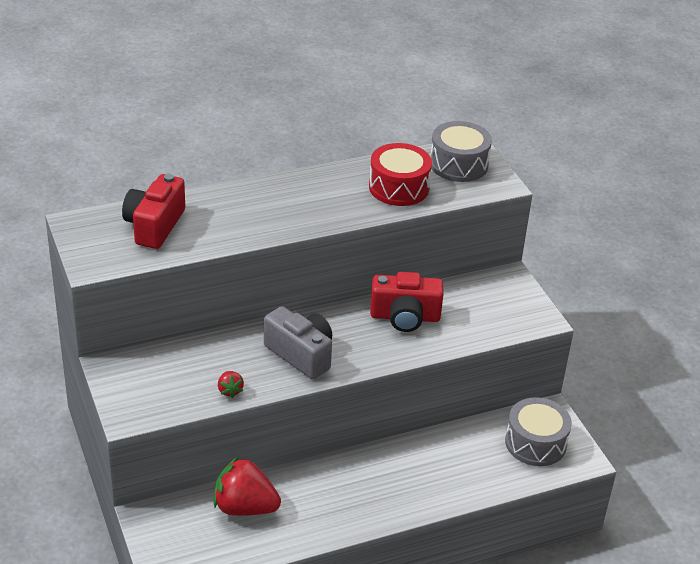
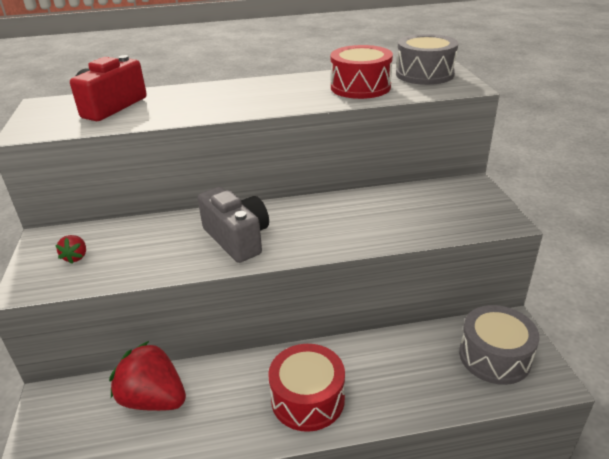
camera: 15 degrees right, 5 degrees down
red strawberry [218,371,244,398] -> red strawberry moved to [55,235,86,264]
red camera [370,272,443,332] -> none
none -> red drum [268,344,345,432]

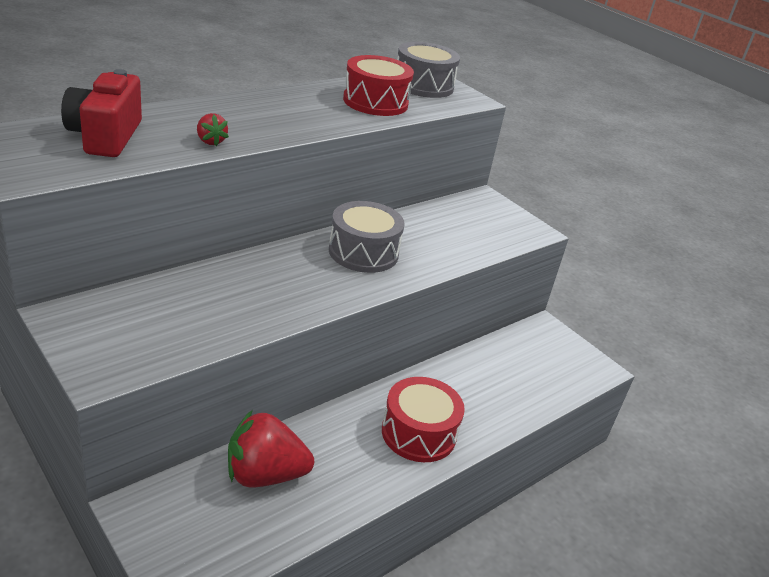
camera: 35 degrees left, 0 degrees up
red strawberry [55,235,86,264] -> red strawberry moved to [197,113,229,146]
grey camera [198,187,269,263] -> none
grey drum [459,305,540,385] -> grey drum moved to [329,201,405,273]

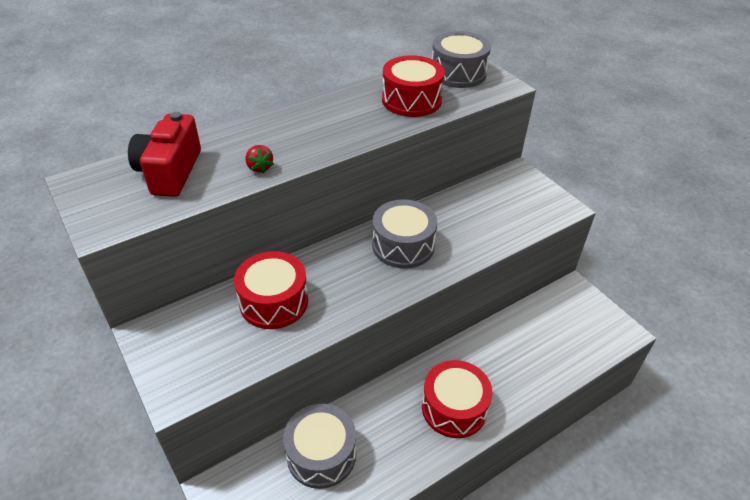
camera: 10 degrees right, 10 degrees up
red strawberry [228,410,314,487] -> grey drum [283,404,356,489]
none -> red drum [234,251,308,329]

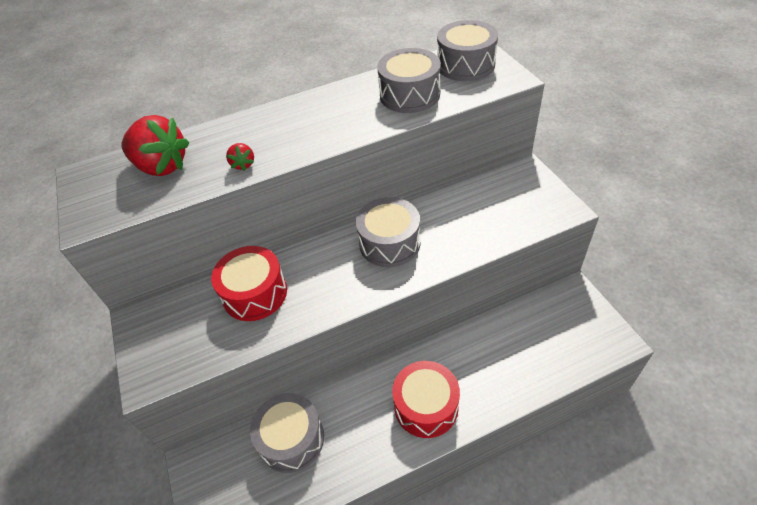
camera: 15 degrees right, 5 degrees up
red camera [128,112,201,197] -> red strawberry [122,115,189,176]
red drum [382,55,445,117] -> grey drum [377,48,441,113]

